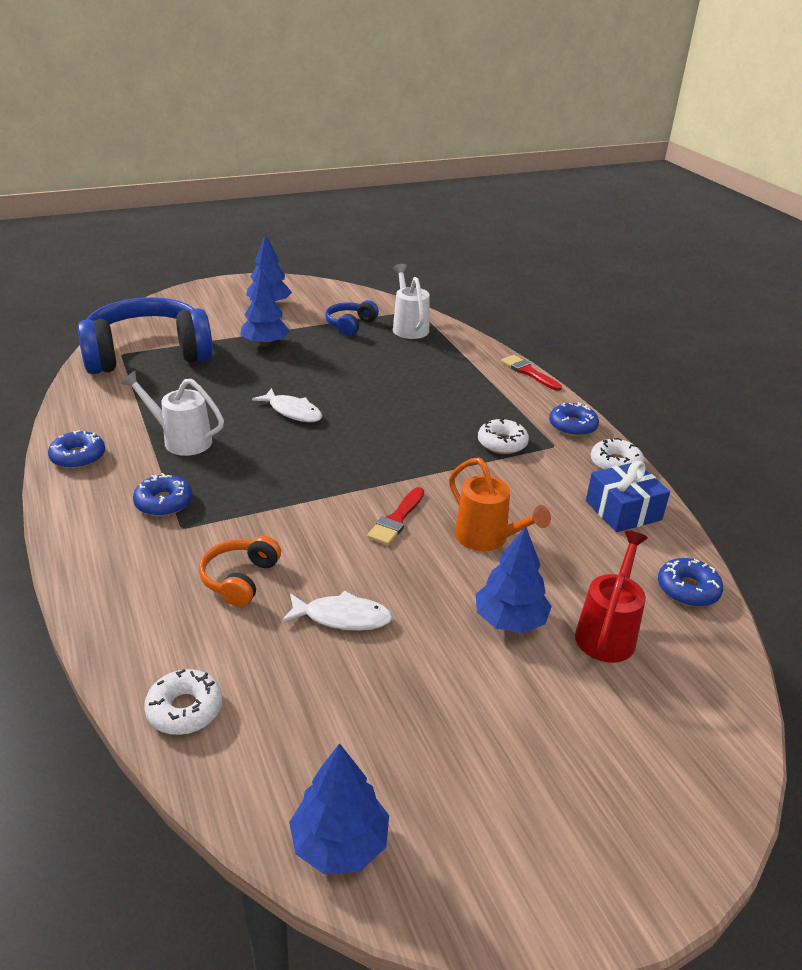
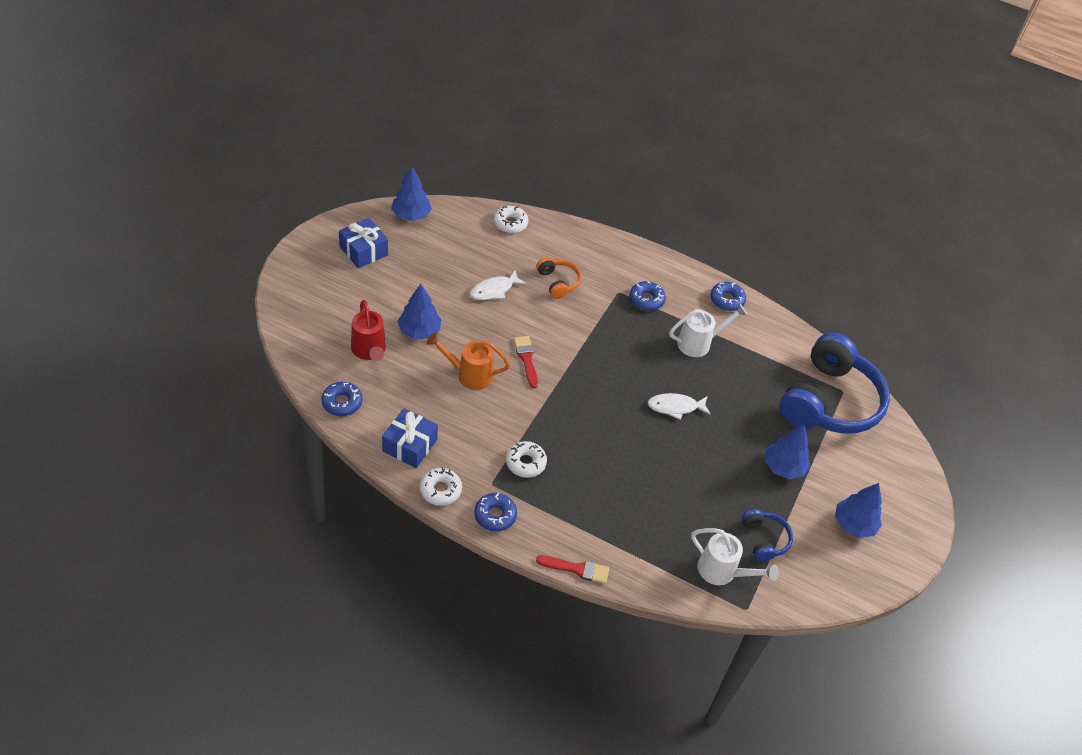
camera: 135 degrees right, 15 degrees up
none -> blue gift [339,218,388,268]

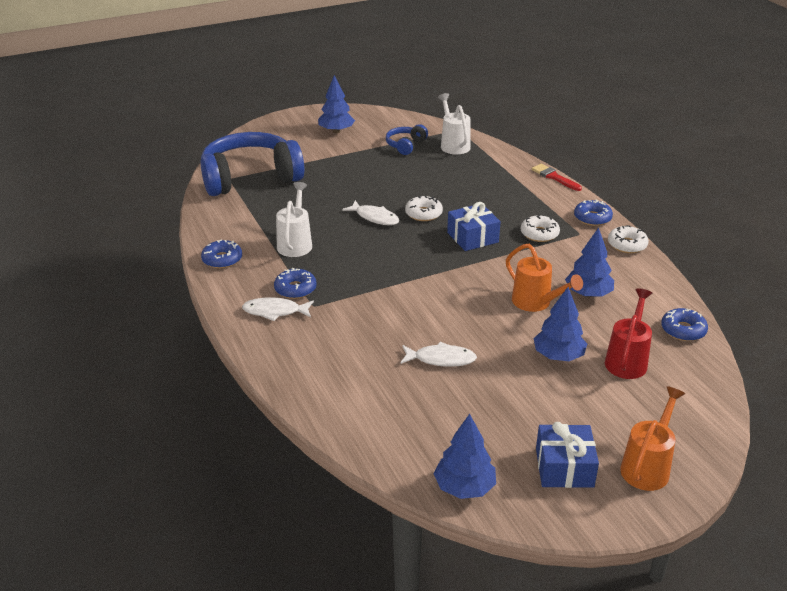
camera: 135 degrees left, 15 degrees down
blue gift [382,408,438,468] -> blue gift moved to [447,202,501,251]
white donut [494,206,528,233] -> white donut moved to [405,195,443,221]
red brush [514,336,538,388] -> none
orange headphones [536,257,582,299] -> none
white watering can [669,304,747,357] -> white watering can turned 75 degrees clockwise [276,182,312,257]
blue tree [765,424,810,479] -> blue tree moved to [565,227,614,297]
none -> white fish [242,297,314,321]
none -> orange watering can [620,386,685,491]

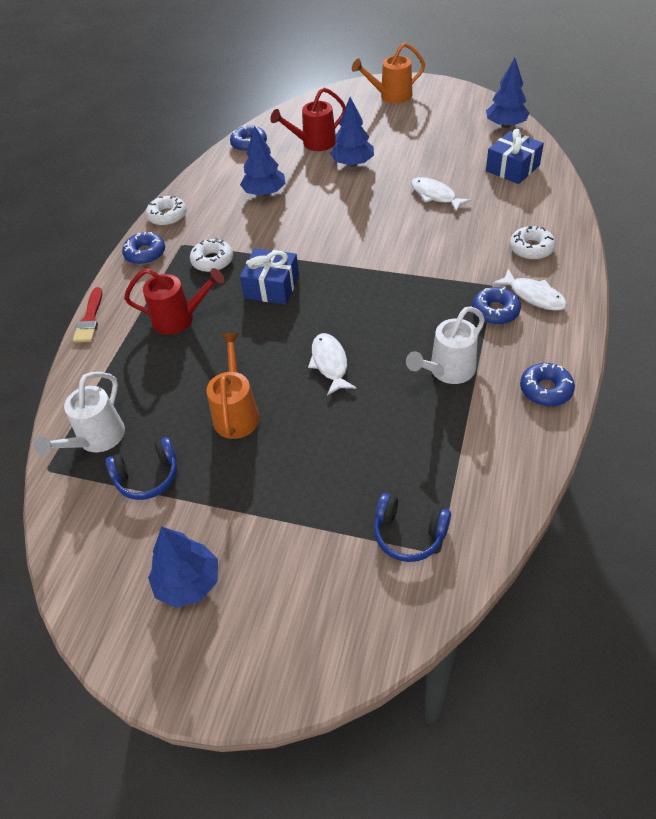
camera: 135 degrees left, 15 degrees up
blue headphones [201,132,304,196] -> blue headphones [374,493,451,562], size x0.44
white donut [405,195,443,221] -> white donut moved to [510,226,556,260]
orange watering can [506,244,583,312] -> orange watering can moved to [206,333,260,439]
blue gift [536,422,599,488] -> blue gift moved to [486,129,544,184]
none -> red watering can [124,268,224,335]

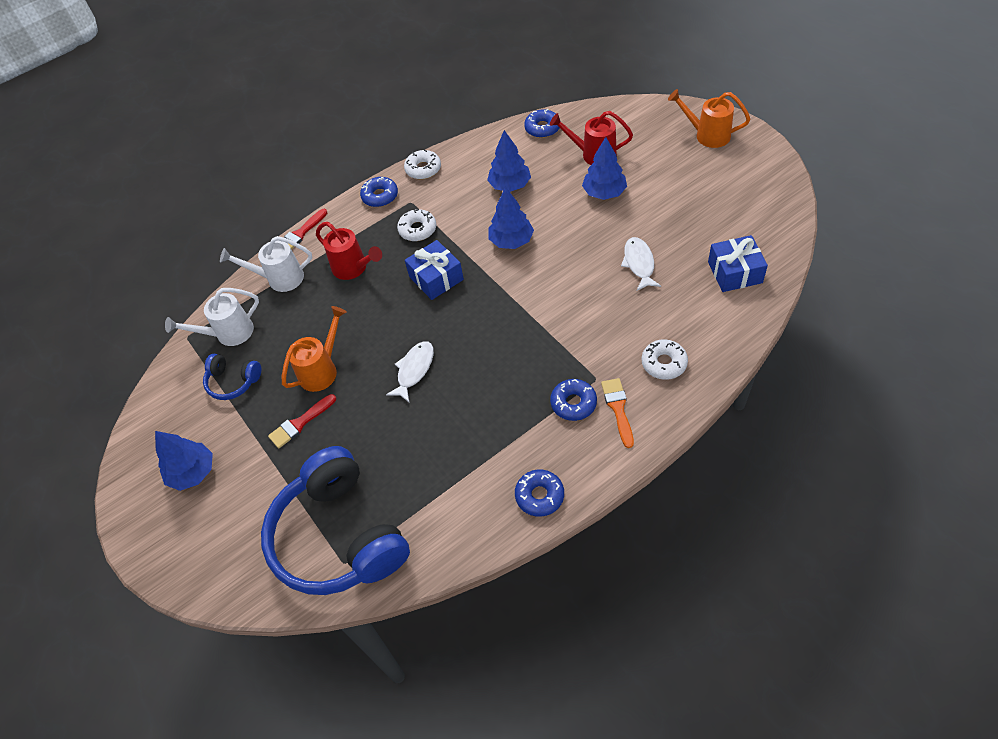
camera: 40 degrees right, 5 degrees up
blue headphones [374,493,451,562] -> blue headphones [261,446,410,595], size x2.25
white watering can [406,306,485,384] -> white watering can moved to [220,236,312,292]
blue tree [486,58,530,128] -> blue tree moved to [489,187,534,249]
white fish [493,269,567,311] -> orange brush [601,378,634,448]
none -> red brush [268,394,336,448]

